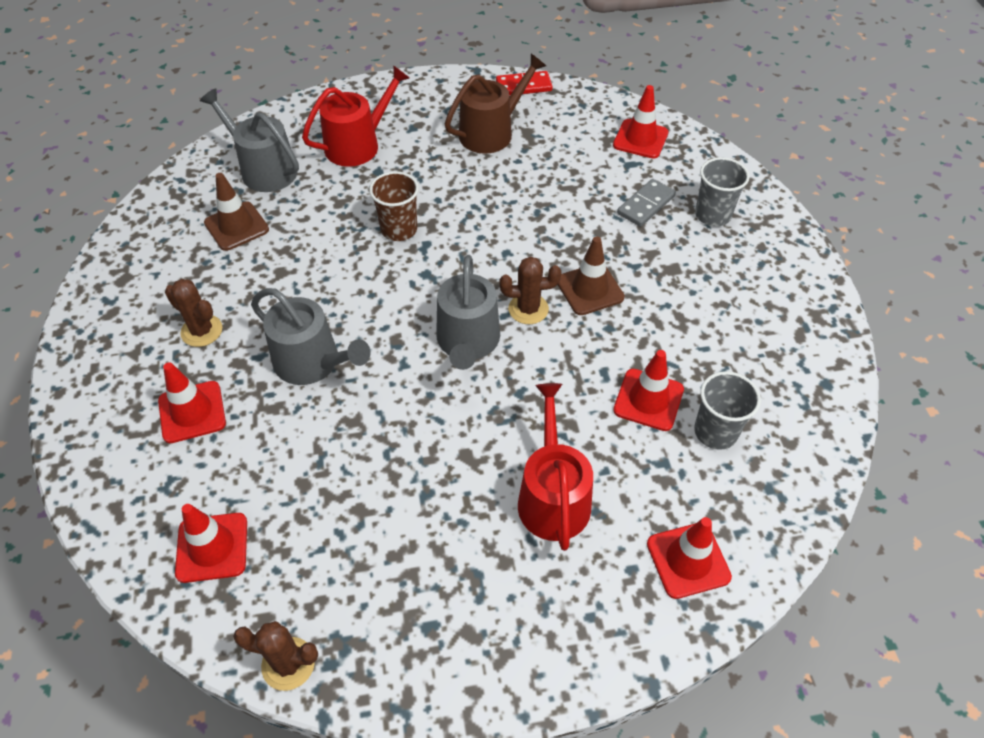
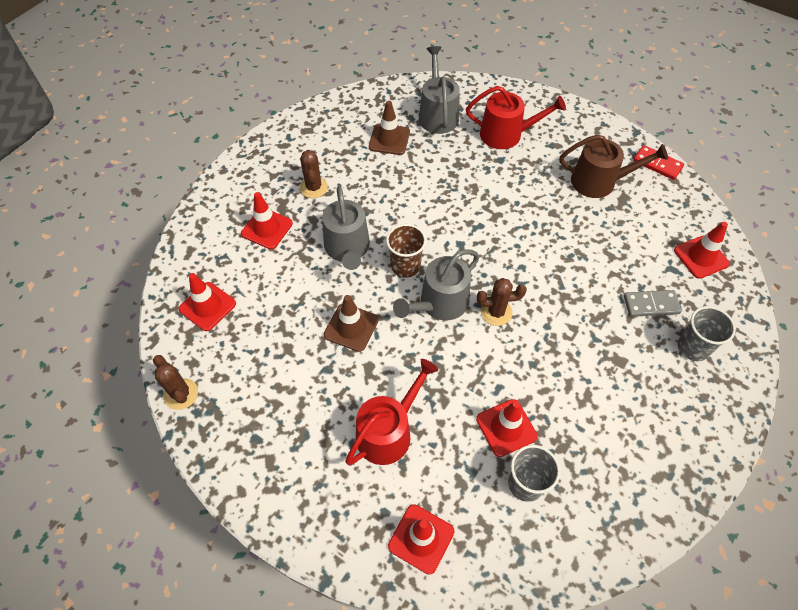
camera: 45 degrees right, 5 degrees up
brown cup [369,171,419,241] -> brown cup moved to [386,224,426,278]
brown cactus [500,257,561,324] -> brown cactus turned 45 degrees counterclockwise [477,278,527,326]
brown traffic cone [557,237,625,315] -> brown traffic cone moved to [324,295,379,352]

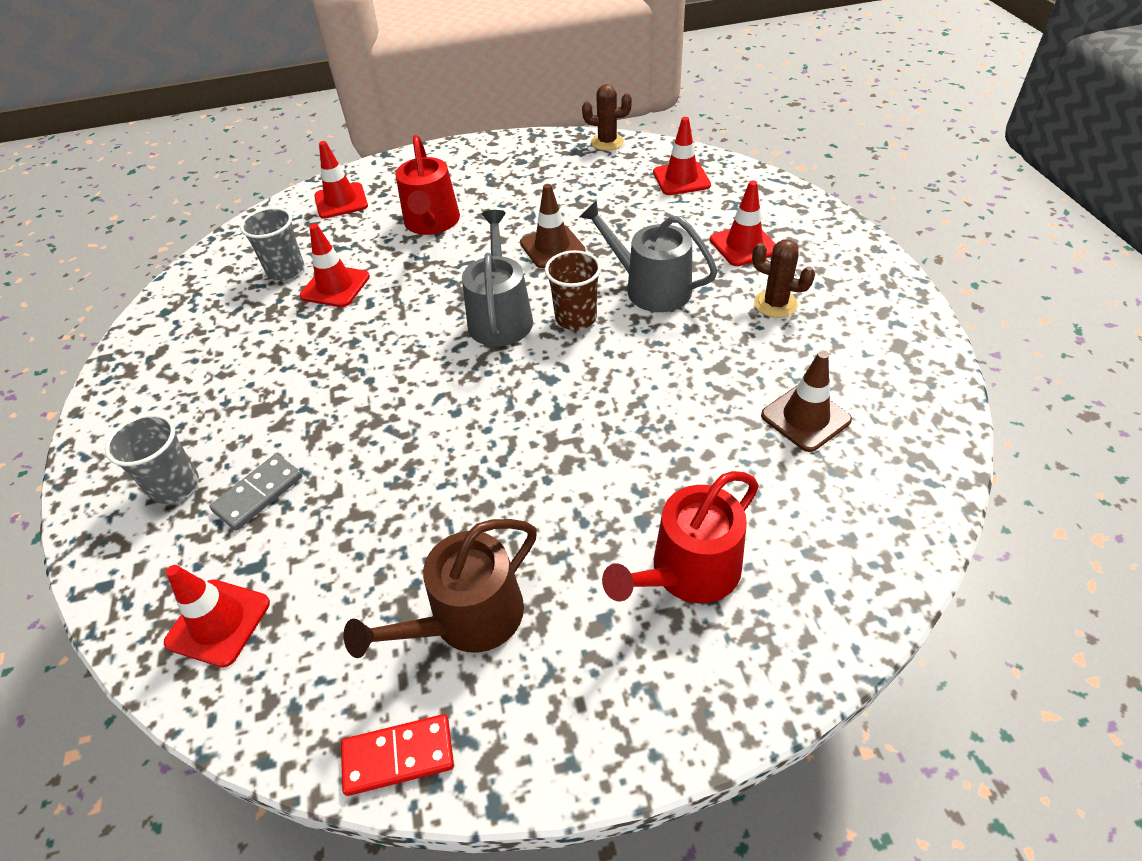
camera: 135 degrees right, 10 degrees down
grey watering can [419,46,460,134] -> none
brown cactus [477,278,527,326] -> none

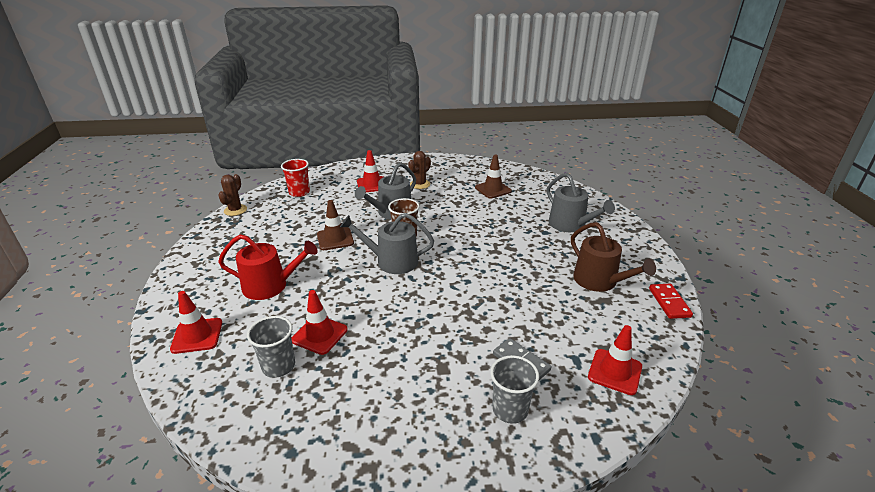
camera: 85 degrees left, 15 degrees down
red watering can [602,471,759,603] -> grey watering can [547,173,615,232]
red traffic cone [653,117,711,195] -> red cup [281,159,310,197]

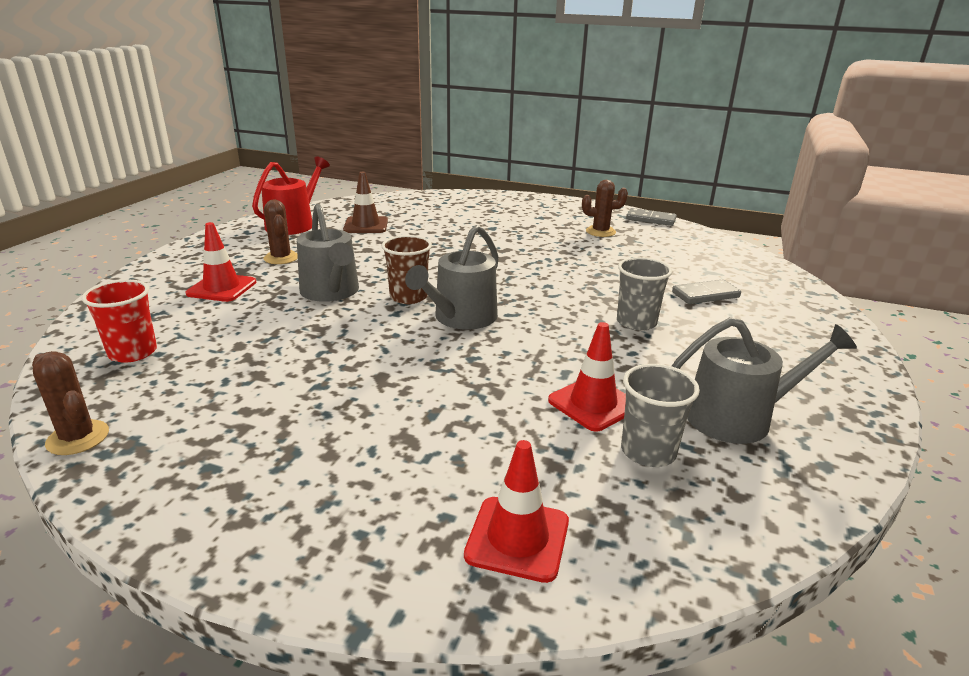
camera: 65 degrees left, 5 degrees down
red watering can [218,234,318,300] -> red watering can moved to [252,156,330,235]
brown traffic cone [317,200,354,250] -> none
grey cup [490,355,539,424] -> grey cup moved to [617,257,672,331]
grey watering can [547,173,615,232] -> grey watering can moved to [672,317,857,444]
brown watering can [571,222,656,292] -> brown cactus [582,180,628,237]
red traffic cone [588,325,642,395] -> none
red domino [649,284,693,319] -> grey domino [626,208,677,226]

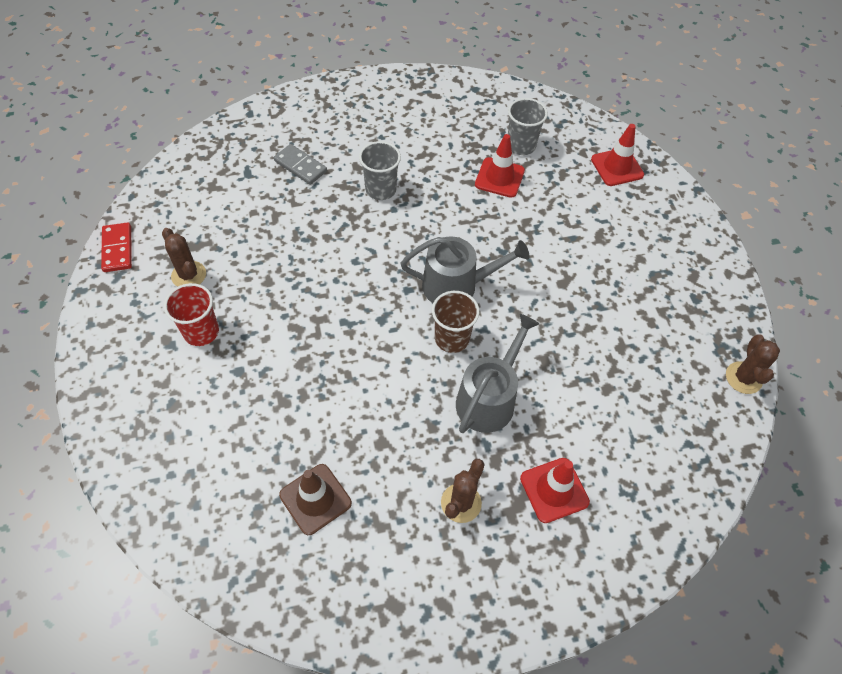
camera: 125 degrees left, 30 degrees up
red cup [82,280,157,363] -> red cup moved to [164,283,219,346]
red watering can [252,156,330,235] -> none
grey domino [626,208,677,226] -> red domino [101,222,132,272]
grey watering can [672,317,857,444] -> none

